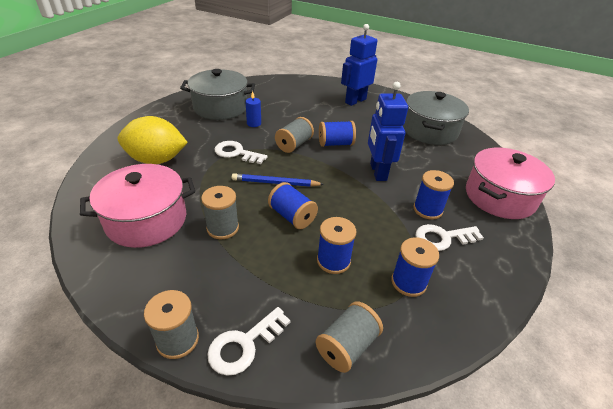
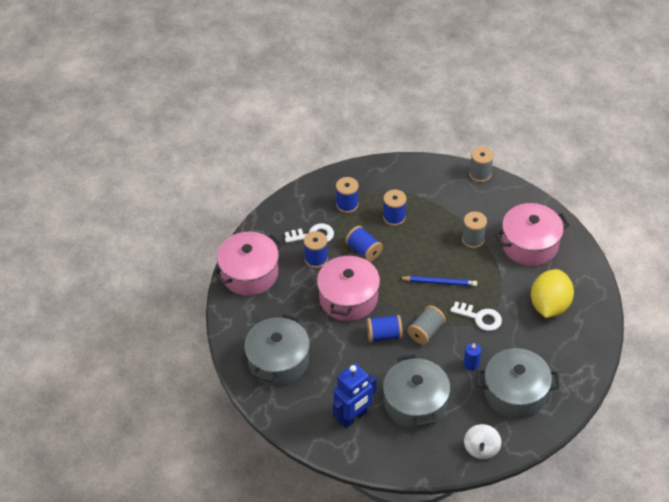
camera: 175 degrees left, 10 degrees up
yellow lemon [118,116,188,164] -> yellow lemon turned 75 degrees counterclockwise [531,269,574,318]
white key [207,307,291,376] -> none
blue spool [268,182,318,229] -> blue spool moved to [345,226,383,262]
grey spool [316,301,383,373] -> none
blue robot [368,82,408,181] -> pink pot [317,252,380,321]
none -> grey pot [383,354,450,429]
none -> white spinning top [464,424,501,459]

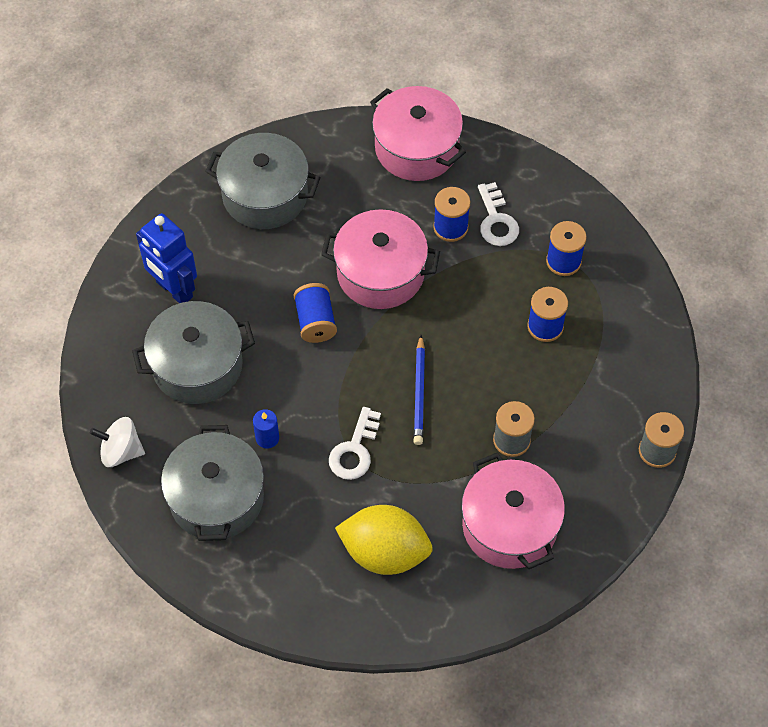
camera: 85 degrees right, 10 degrees up
blue spool [345,226,383,262] -> none
grey spool [408,305,446,345] -> none

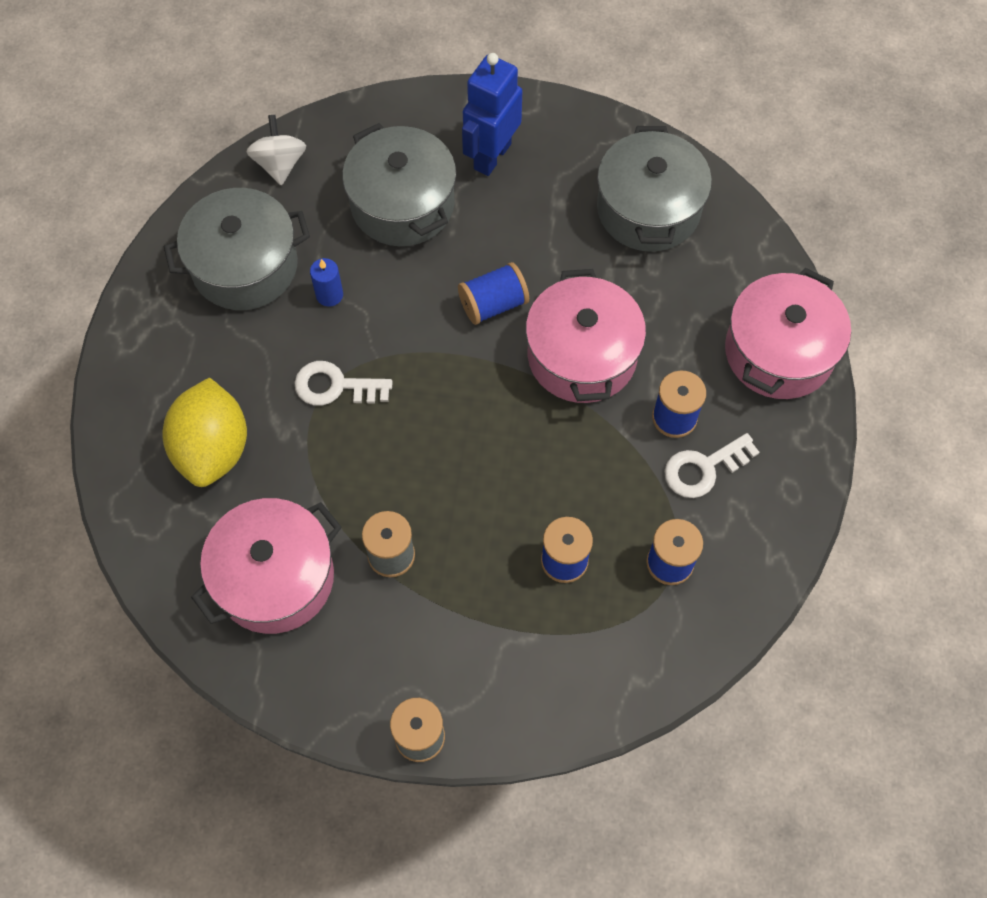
camera: 75 degrees right, 5 degrees up
blue pencil [413,335,425,445] -> none

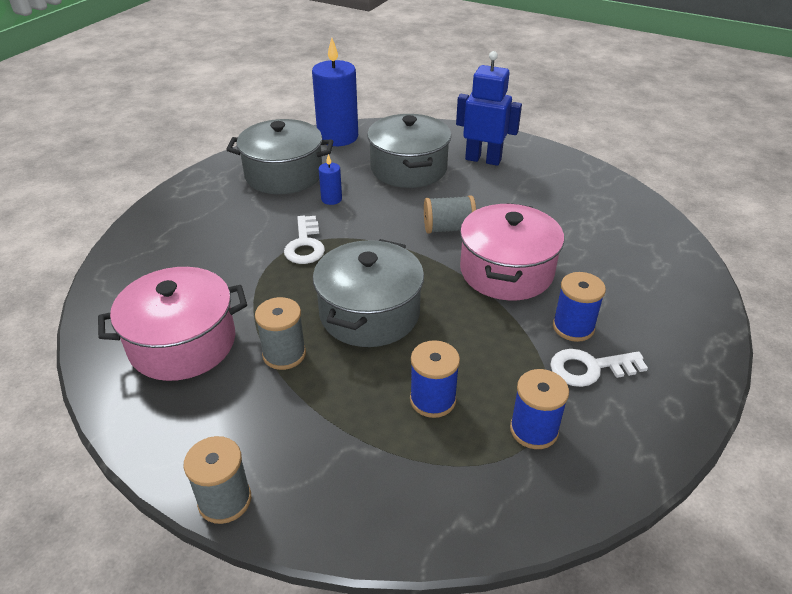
camera: 20 degrees right, 25 degrees down
yellow lemon [162,377,247,487] -> none
white spinning top [246,115,306,185] -> blue candle [312,38,358,146]
white key [294,361,393,406] -> white key turned 120 degrees counterclockwise [284,216,325,264]
blue spool [458,262,529,325] -> grey spool [424,195,476,234]
blue robot [462,53,522,176] -> blue robot turned 60 degrees clockwise [456,51,522,166]
grey pot [597,126,712,252] -> grey pot moved to [313,239,424,347]
pink pot [725,268,851,399] -> none

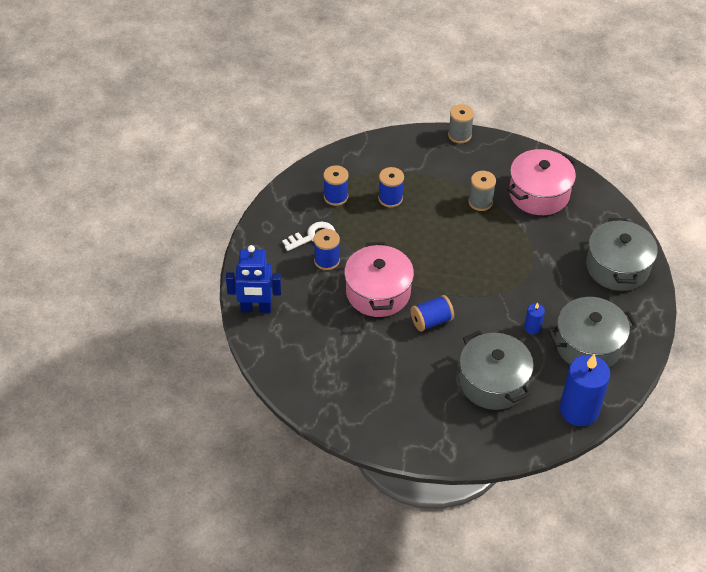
camera: 160 degrees right, 10 degrees up
white key [284,216,325,264] -> none
grey pot [313,239,424,347] -> grey pot moved to [586,218,658,291]
grey spool [424,195,476,234] -> blue spool [411,295,454,332]
blue robot [456,51,522,166] -> blue robot moved to [226,245,282,313]

